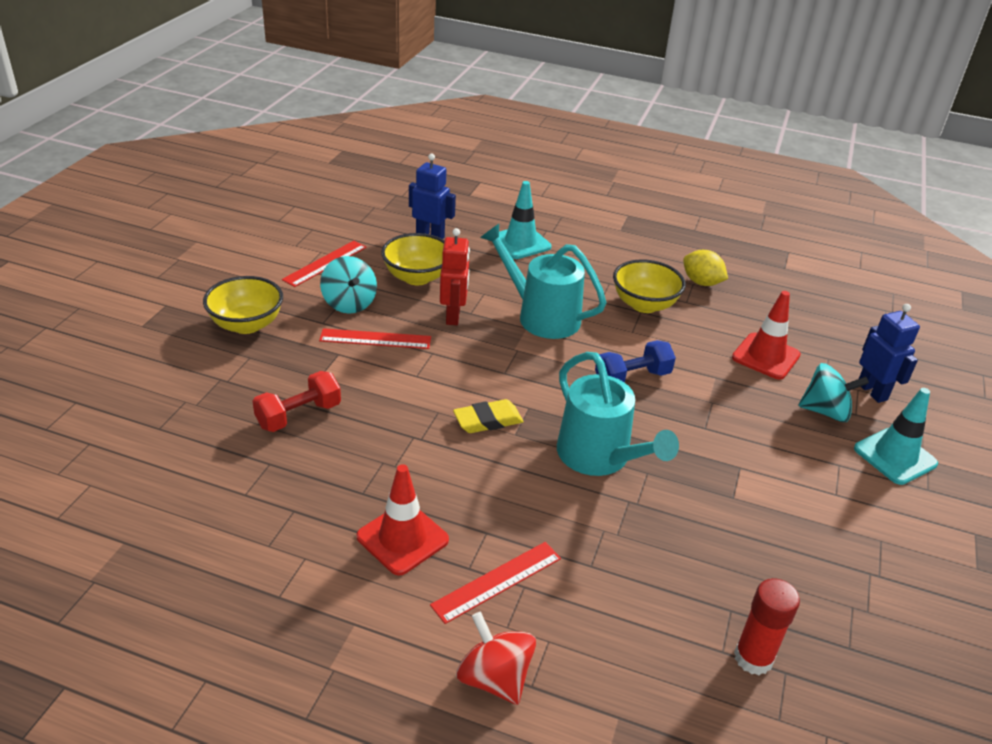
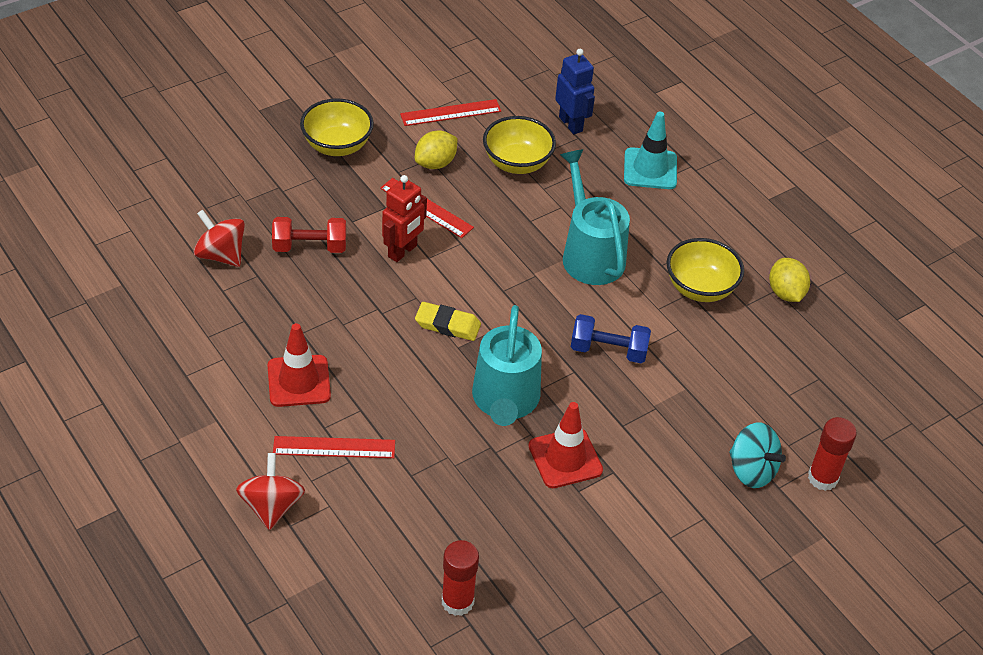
camera: 35 degrees right, 10 degrees up
turquoise spinning top [320,256,377,314] -> yellow lemon [415,130,458,169]
red robot [440,228,470,325] -> red robot moved to [382,175,427,262]
red traffic cone [732,291,801,380] -> red traffic cone moved to [529,402,603,488]
turquoise traffic cone [854,388,938,485] -> none
blue robot [859,304,920,403] -> red glue stick [808,417,857,491]
none -> red spinning top [193,210,245,267]

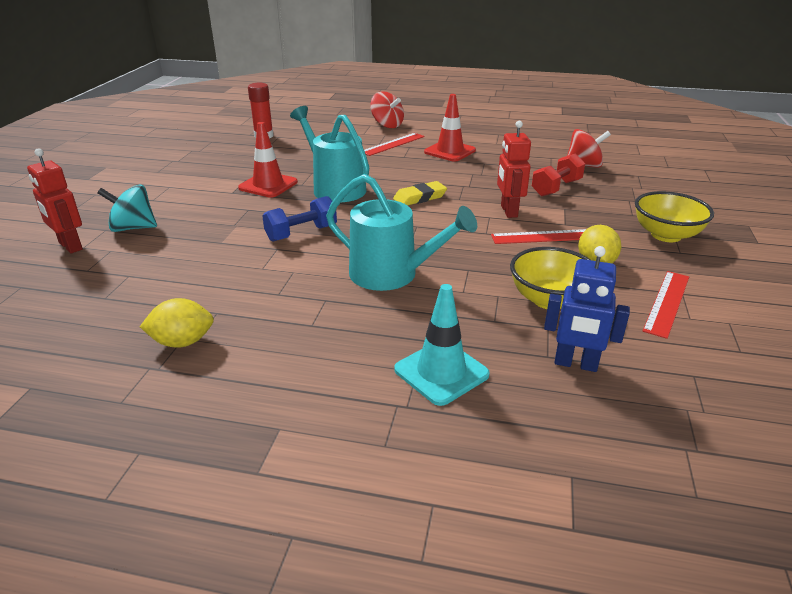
camera: 140 degrees right, 15 degrees down
yellow bowl [667,238,744,302] -> none
yellow lemon [769,258,810,302] -> yellow lemon turned 45 degrees counterclockwise [140,298,214,348]
red glue stick [808,417,857,491] -> red robot [27,148,83,253]

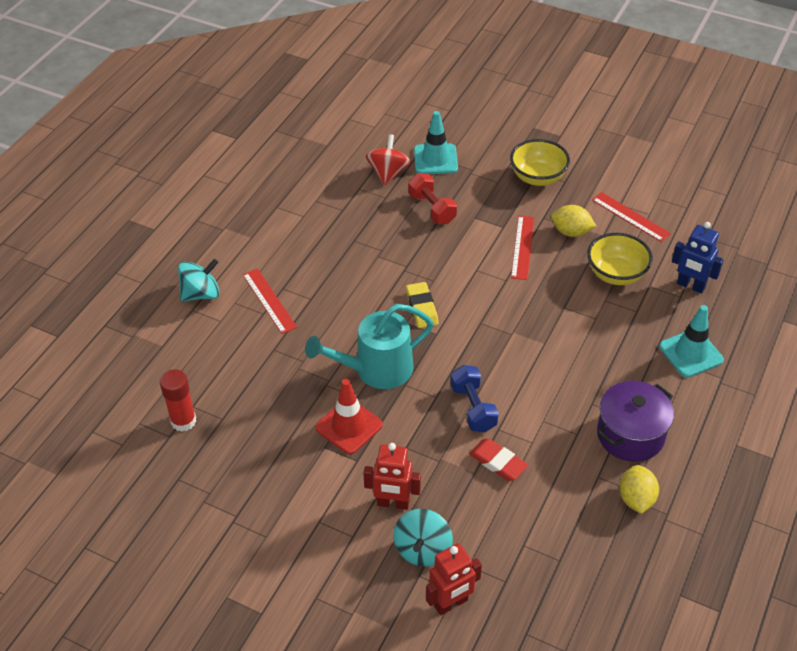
camera: 75 degrees left, 15 degrees up
turquoise watering can [326,174,477,291] -> none
red spinning top [370,91,404,128] -> turquoise spinning top [178,259,220,302]
red traffic cone [424,94,476,161] -> none
red robot [497,121,531,218] -> red robot moved to [363,443,421,510]
blue robot [544,246,630,372] -> blue robot turned 90 degrees clockwise [672,222,724,294]
none -> turquoise traffic cone [414,111,458,174]
none -> red eraser [469,438,528,481]
none -> purple pot [597,381,674,462]

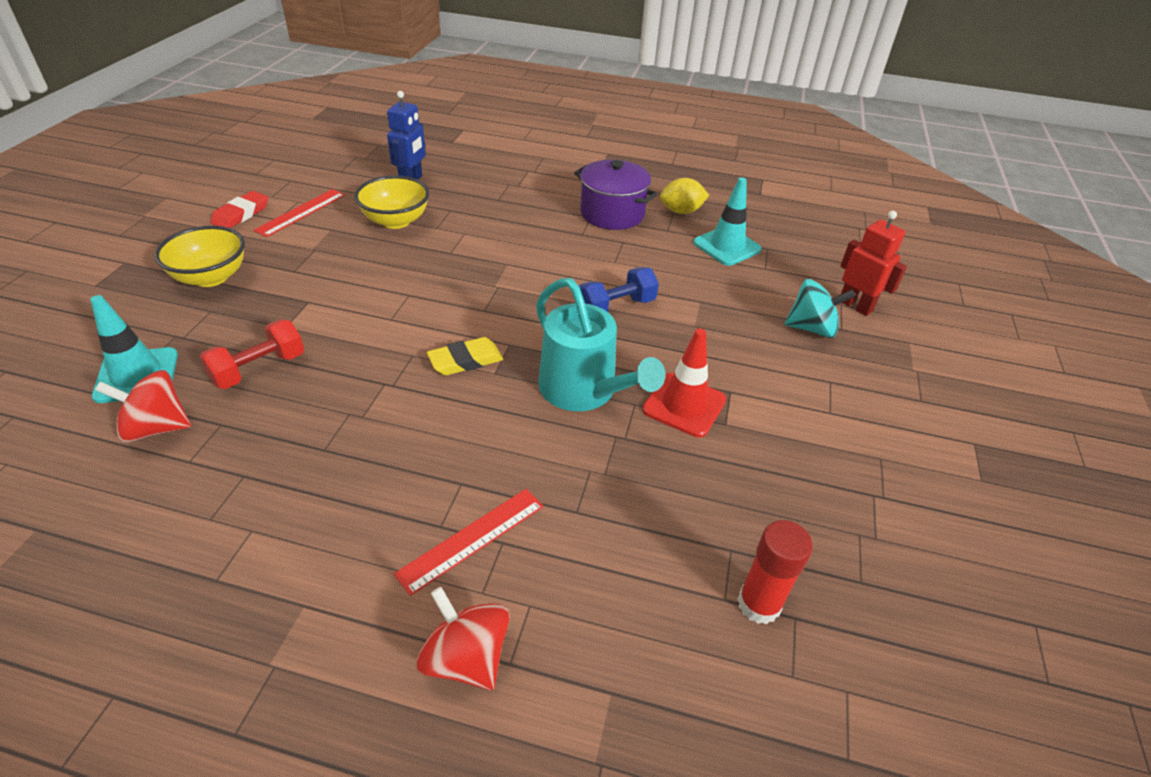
camera: 105 degrees left, 5 degrees down
turquoise spinning top [178,259,220,302] -> red spinning top [417,587,510,690]
red robot [363,443,421,510] -> none
red eraser [469,438,528,481] -> red eraser moved to [210,191,268,228]
red ruler [511,216,534,280] -> none
yellow lemon [551,205,596,237] -> none
turquoise traffic cone [659,305,724,378] -> turquoise traffic cone moved to [693,177,762,266]

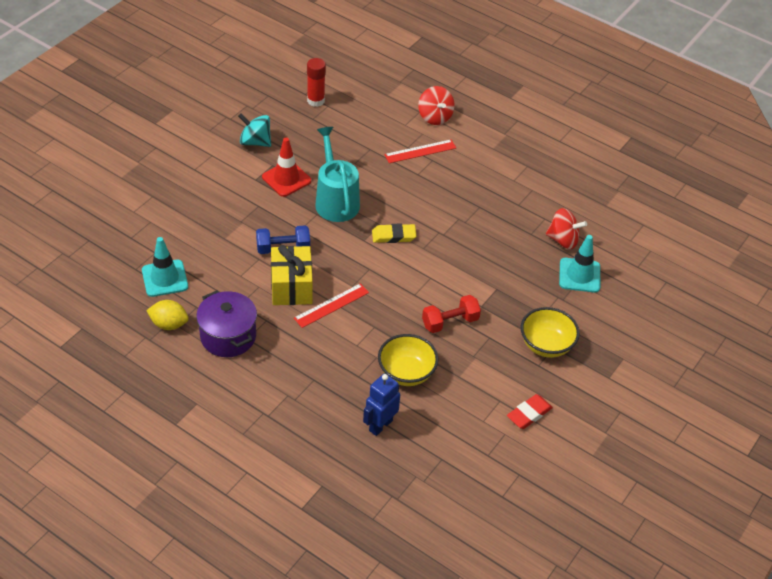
camera: 160 degrees left, 5 degrees up
red dumbbell [200,319,304,389] -> red dumbbell moved to [422,295,481,333]
red ruler [253,189,345,237] -> red ruler moved to [294,283,369,328]
turquoise spinning top [785,279,856,338] -> turquoise spinning top moved to [238,113,271,147]
red robot [840,211,907,316] -> none
none -> yellow gift [271,245,313,305]

